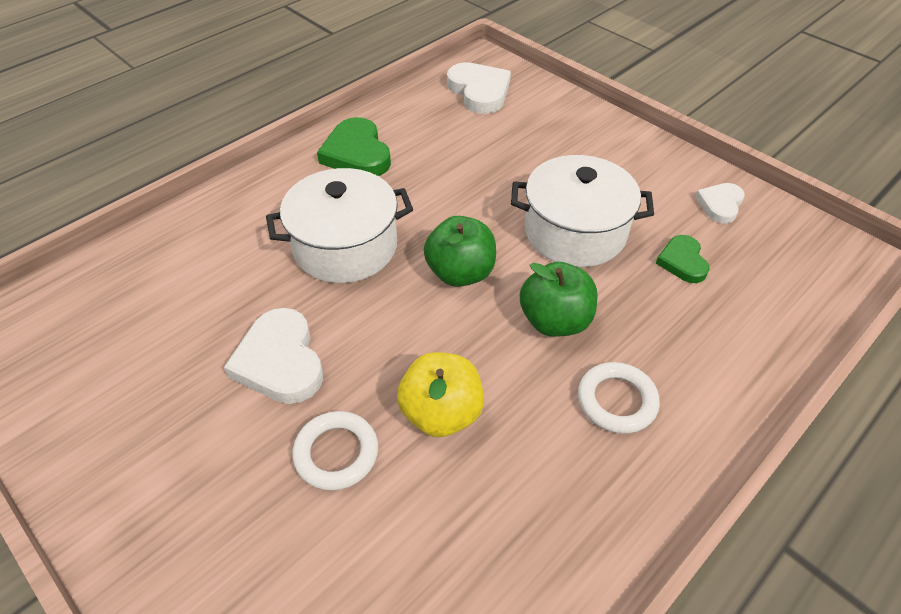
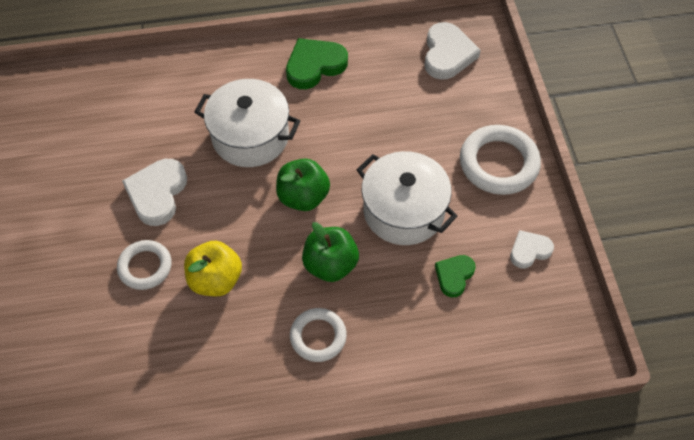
camera: 35 degrees right, 10 degrees up
green heart [317,117,391,176] -> green heart turned 45 degrees clockwise [286,38,348,89]
none -> white ring [460,125,541,195]

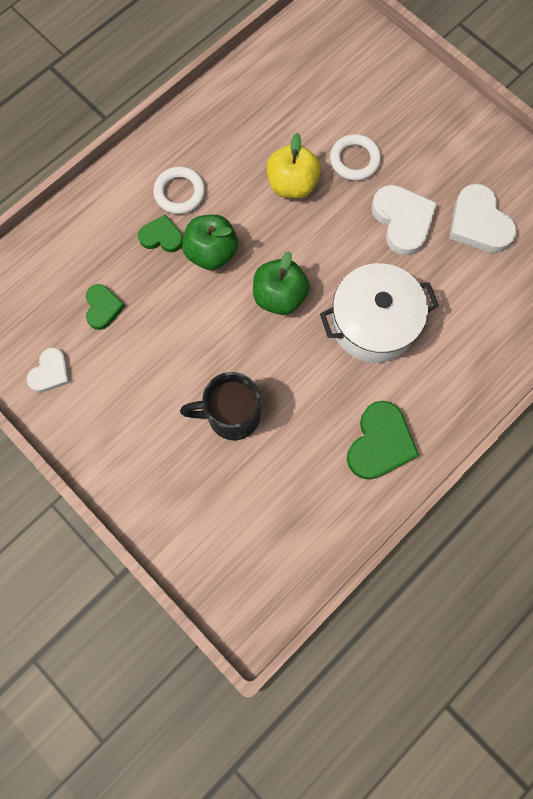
camera: 145 degrees right, 15 degrees up
white pot [356,151,457,245] -> none
white heart [425,22,481,80] -> white heart moved to [449,184,516,253]
white ring [460,125,541,195] -> none
none -> green heart [138,215,183,252]
none -> black mug [180,372,261,440]

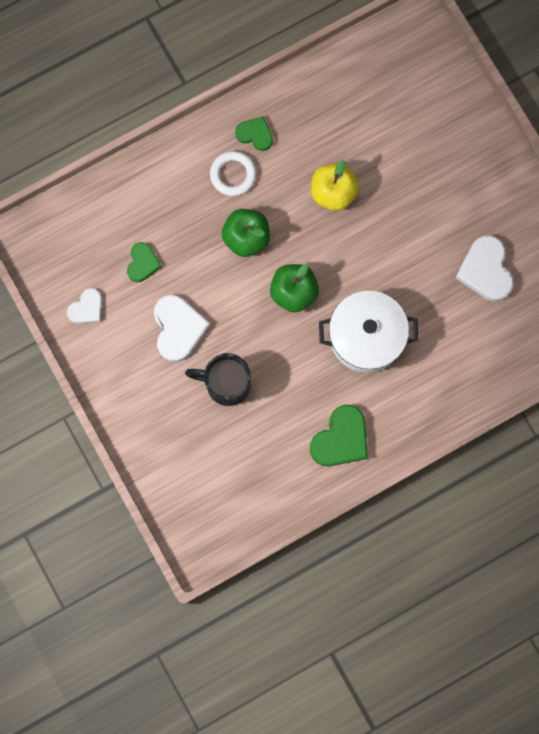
camera: 15 degrees right, 5 degrees up
green heart [138,215,183,252] -> green heart moved to [235,116,273,151]
white ring [330,134,381,181] -> none
white heart [371,185,437,255] -> white heart moved to [154,295,210,362]

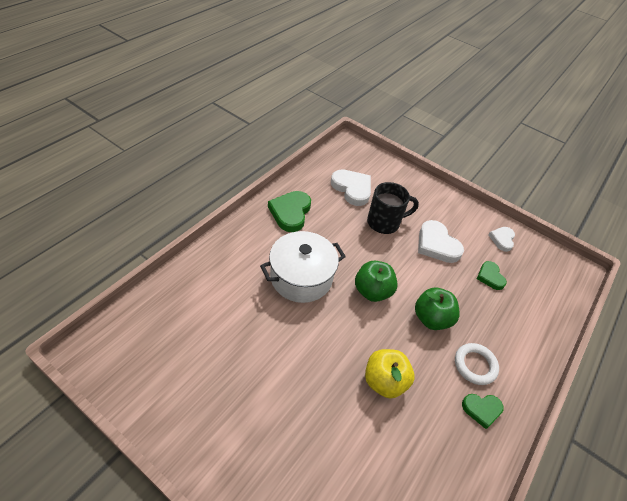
camera: 150 degrees right, 30 degrees down
white heart [455,235,514,301] -> white heart moved to [331,169,371,206]

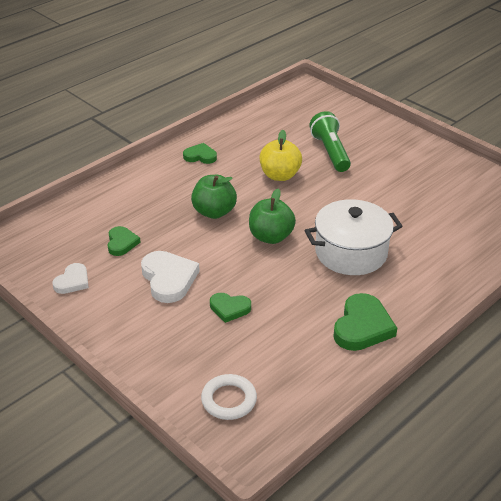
camera: 165 degrees left, 10 degrees down
white heart [331,169,371,206] -> none
black mug [367,182,419,234] -> green heart [210,293,251,323]
white ring [455,343,499,385] -> white ring moved to [201,374,257,420]
none -> green flashlight [309,111,351,172]

